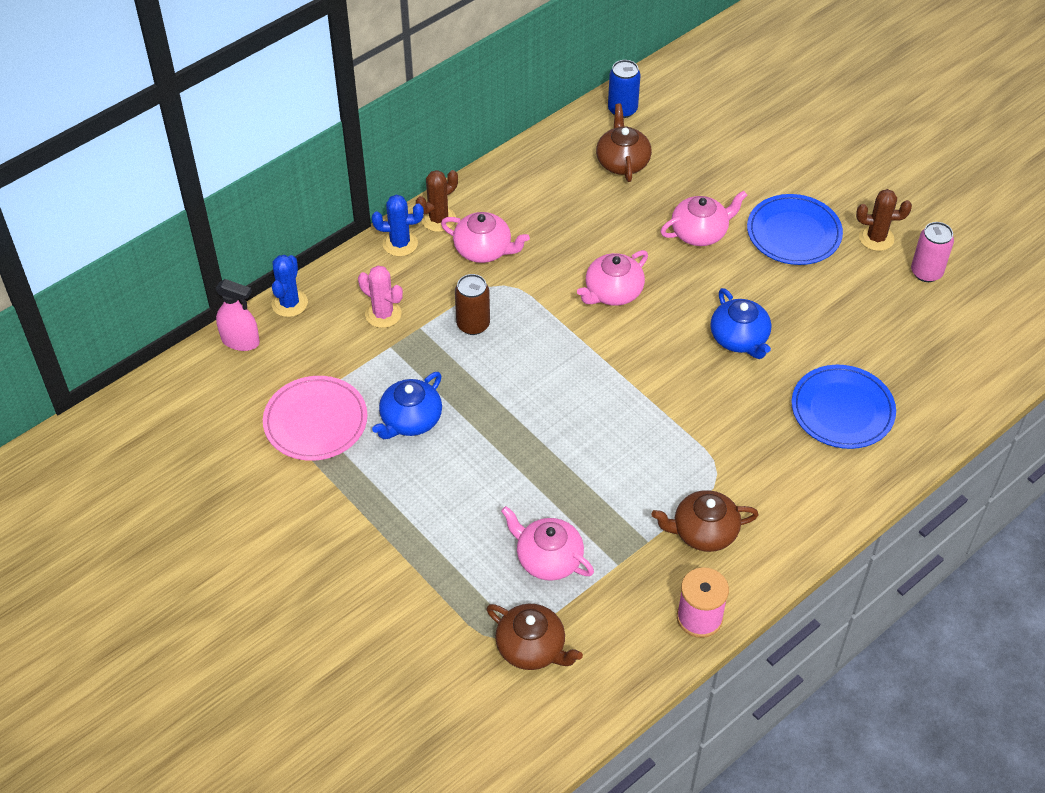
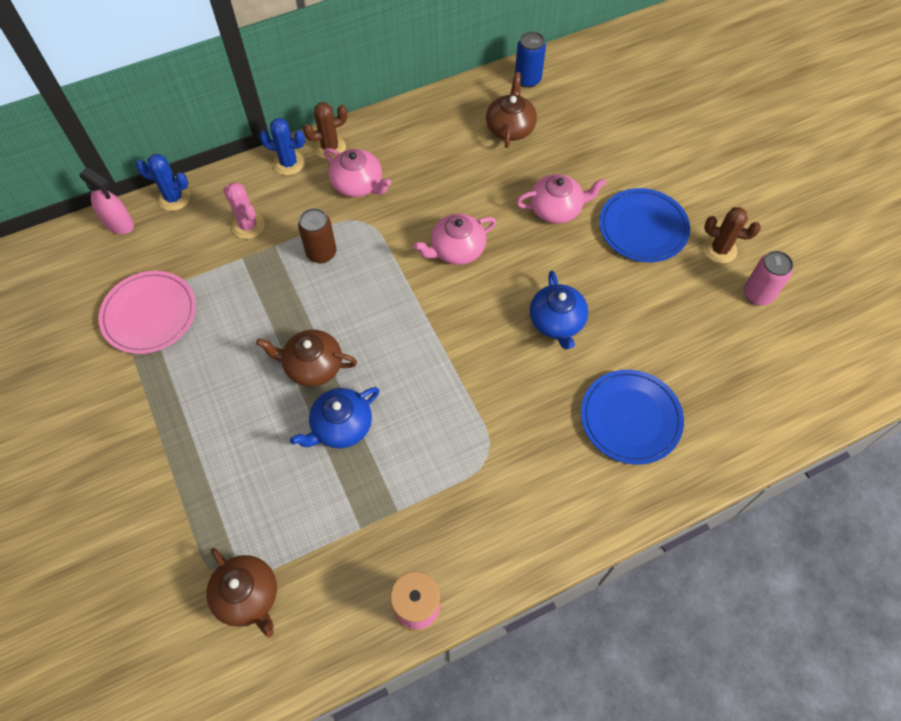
camera: 15 degrees right, 10 degrees up
blue cactus [271,255,308,317] -> blue cactus turned 75 degrees clockwise [136,154,190,211]
blue teapot [372,372,442,439] -> blue teapot moved to [290,387,380,448]
pink teapot [501,506,594,581] -> none
brown teapot [651,490,759,552] -> brown teapot moved to [256,330,357,387]

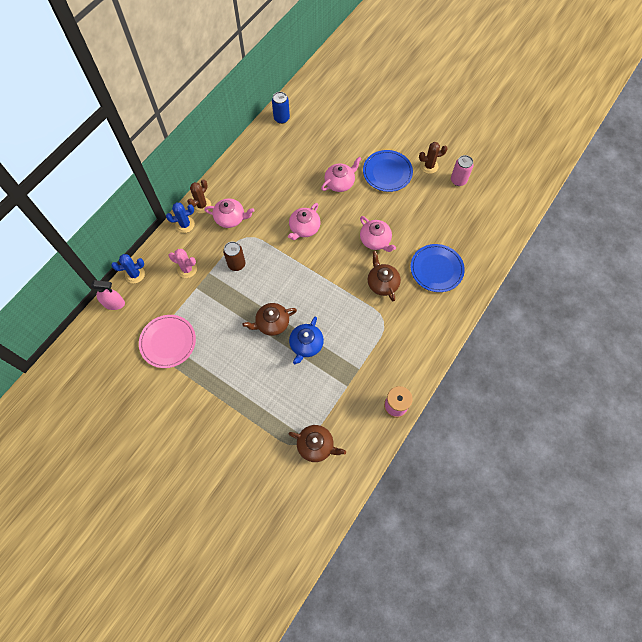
camera: 30 degrees left, 5 degrees up
brown teapot [486,72,537,148] -> brown teapot moved to [368,251,401,301]
blue teapot [530,271,588,349] -> pink teapot [360,216,396,252]

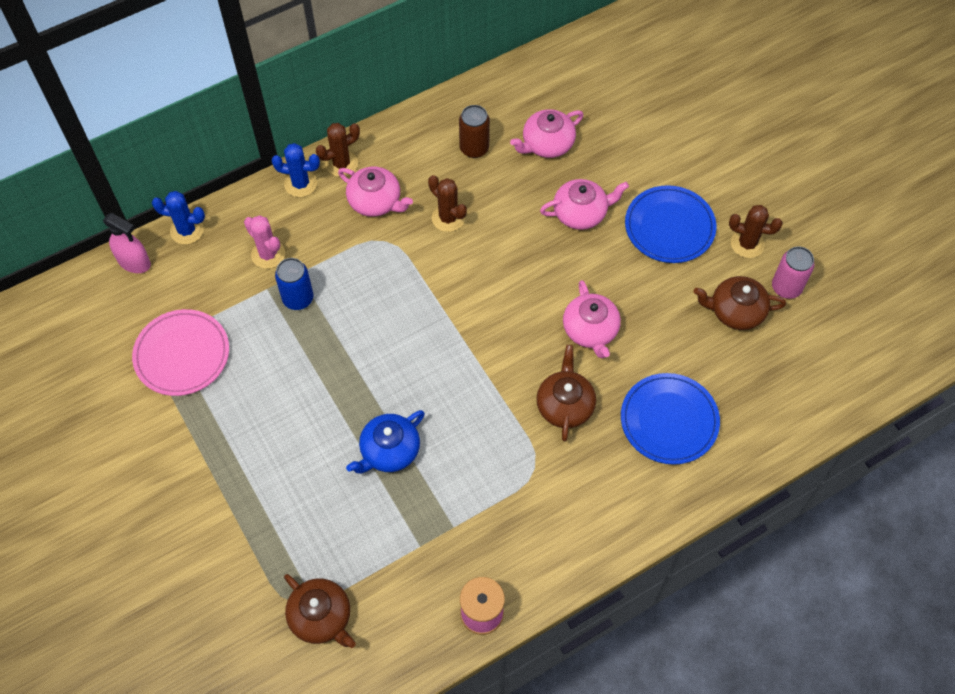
camera: 25 degrees right, 5 degrees down
brown can [223,242,245,271] -> brown can moved to [459,105,490,158]
brown teapot [243,303,297,336] -> brown teapot moved to [694,276,786,330]
blue can [272,92,290,124] -> blue can moved to [275,258,313,310]
pink teapot [288,203,321,240] -> pink teapot moved to [510,109,584,158]
none -> brown cactus [428,175,467,232]

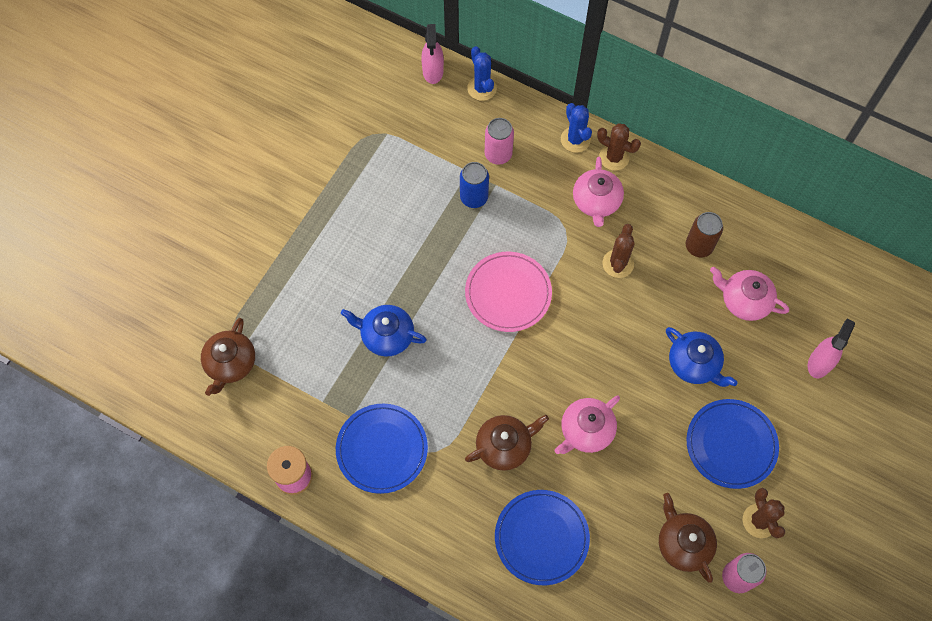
camera: 60 degrees right, 5 degrees up
pink plate [132,309,229,396] -> pink plate moved to [465,252,552,332]
pink cactus [244,215,285,269] -> pink can [485,118,514,165]
pink teapot [540,179,629,230] -> blue teapot [666,327,738,387]
none -> blue plate [336,403,428,494]
none -> pink spray bottle [808,319,855,378]

